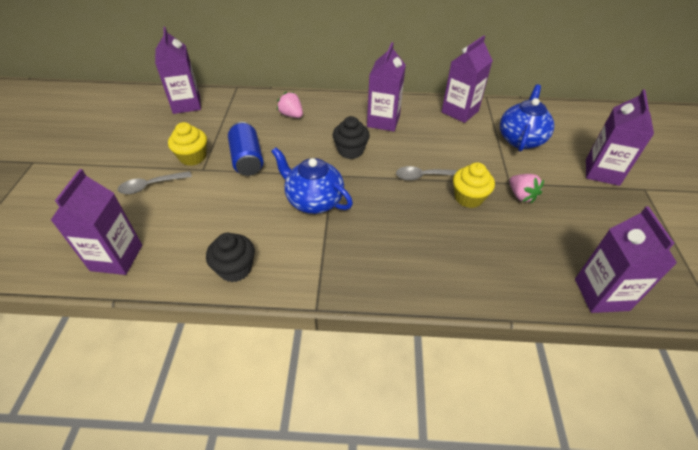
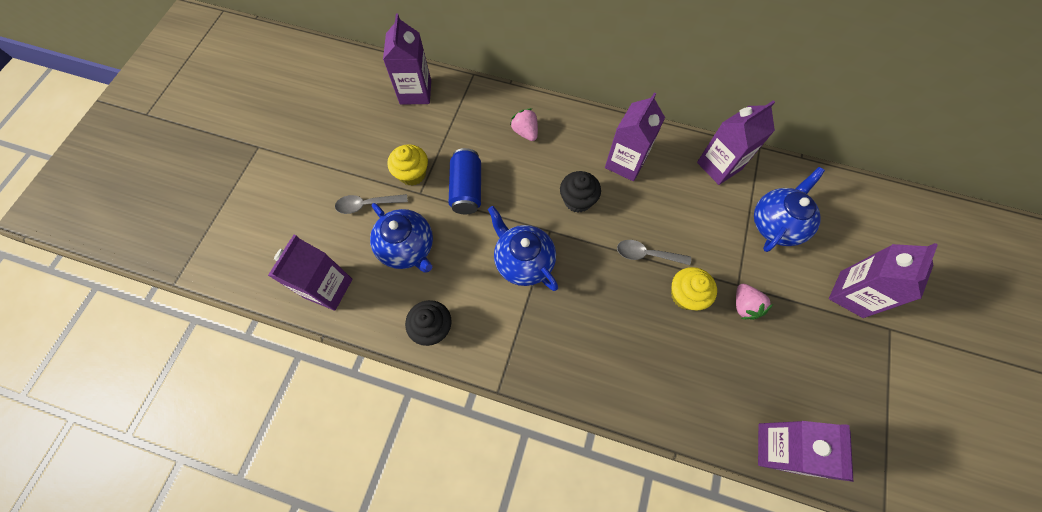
camera: 15 degrees right, 20 degrees up
none -> blue teapot [370,203,433,273]

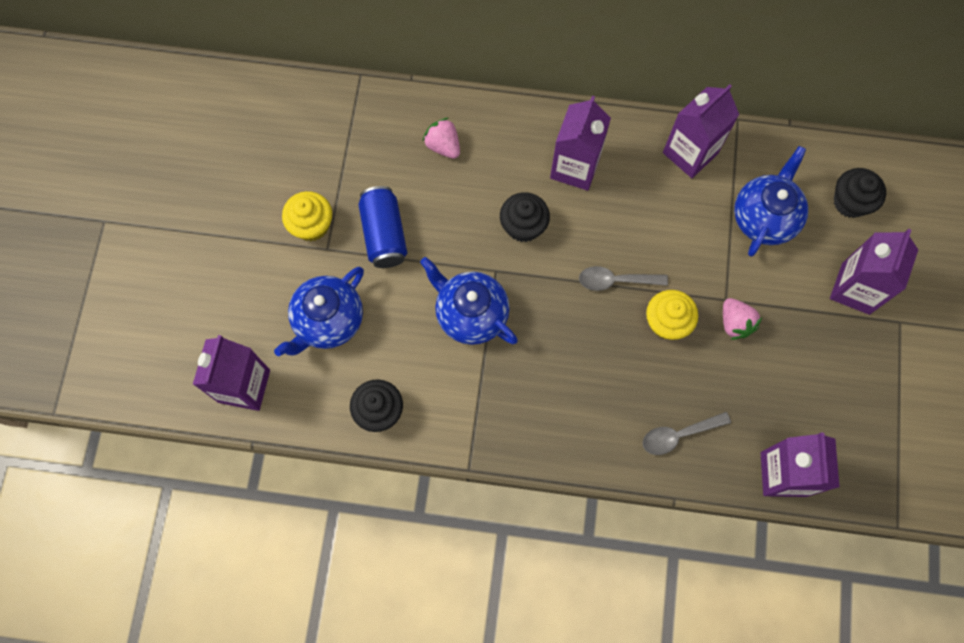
camera: 10 degrees left, 5 degrees up
grey spoon [335,194,408,214] -> grey spoon moved to [642,412,731,455]
blue teapot [370,203,433,273] -> blue teapot turned 90 degrees clockwise [274,267,364,356]
purple carton [383,13,431,105] -> none
none -> black cupcake [834,168,886,218]

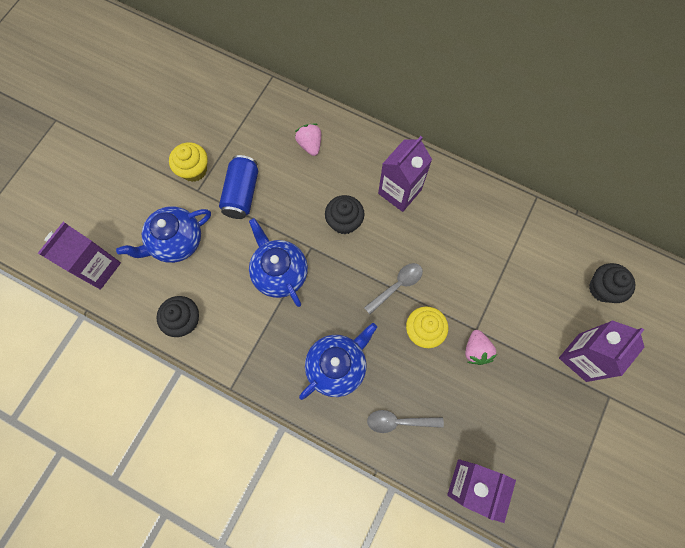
camera: 20 degrees right, 0 degrees up
grey spoon [579,266,668,291] -> grey spoon turned 120 degrees clockwise [364,263,423,314]
purple carton [663,84,739,178] -> none
blue teapot [734,146,808,257] -> blue teapot moved to [299,323,377,400]

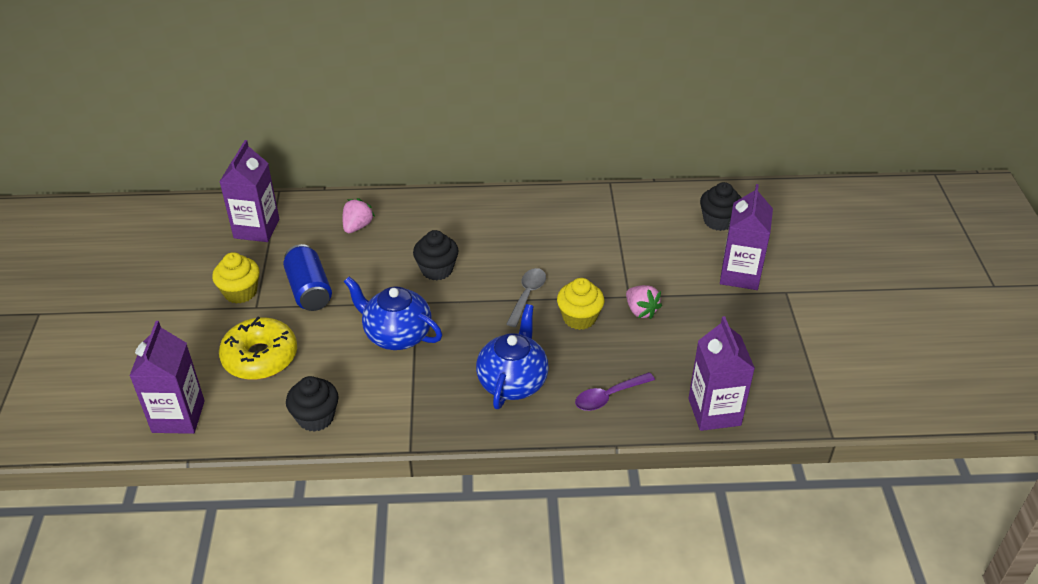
camera: 30 degrees left, 30 degrees down
blue teapot [116,206,211,263] -> yellow donut [219,317,297,380]
pink strawberry [295,124,321,156] -> pink strawberry turned 75 degrees clockwise [343,198,375,233]
grey spoon [367,410,444,433] -> purple spoon [575,372,655,411]
purple carton [378,136,432,212] -> purple carton moved to [220,140,279,242]

